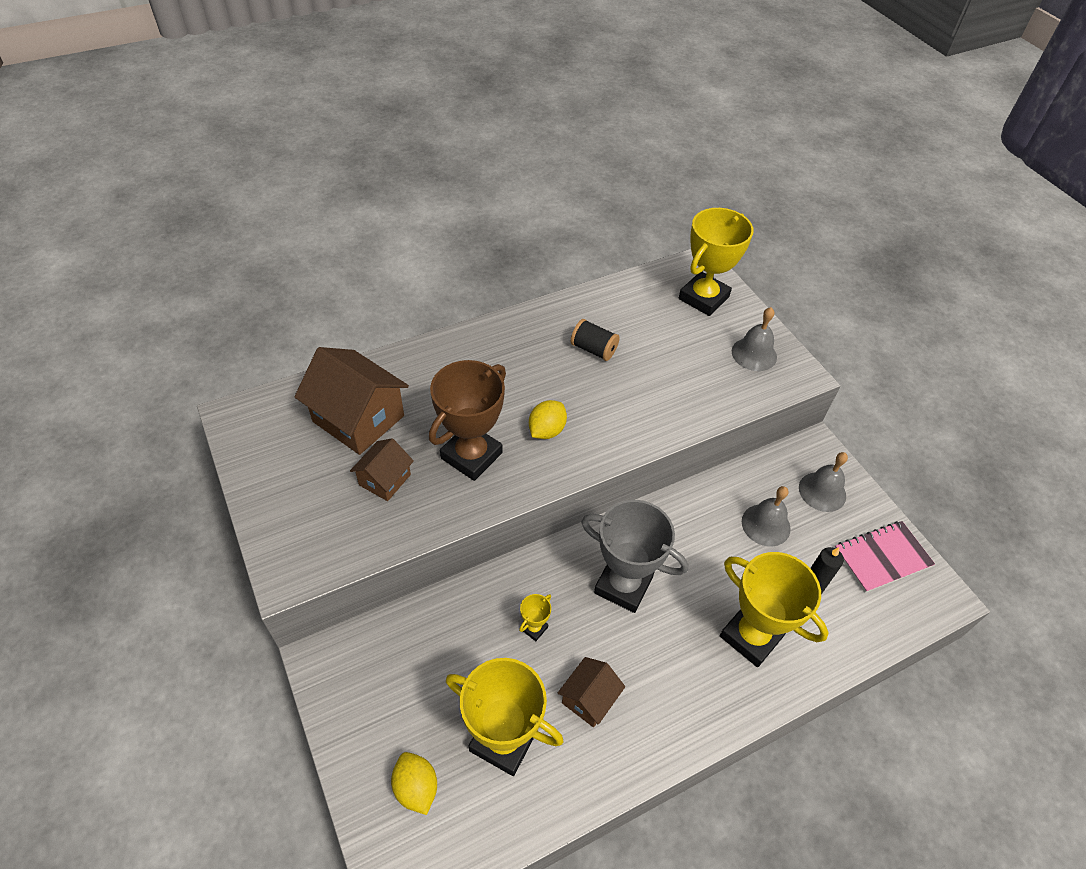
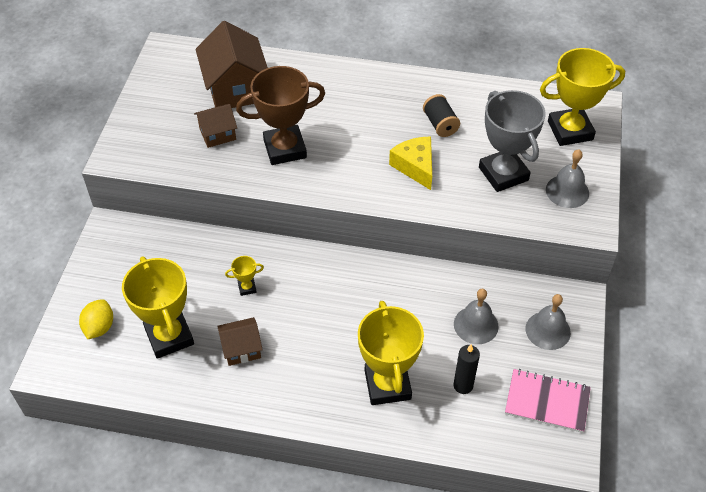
camera: 40 degrees right, 0 degrees up
yellow lemon [529,400,567,439] -> none
grey trophy [581,500,688,613] -> grey trophy moved to [479,90,545,192]
none -> yellow cheese [389,137,432,190]

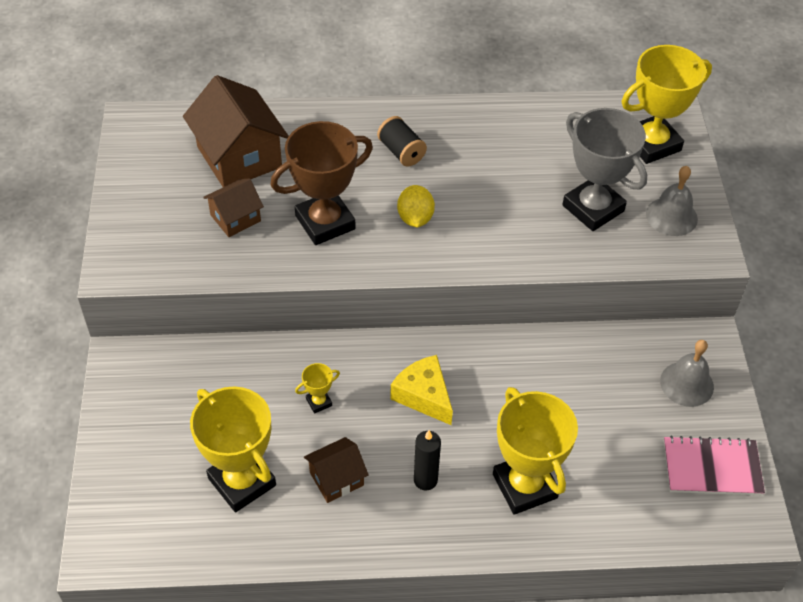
camera: 15 degrees left, 0 degrees up
yellow lemon [79,299,113,339] -> yellow lemon moved to [397,185,435,228]
yellow cheese [389,137,432,190] -> yellow cheese moved to [390,355,453,425]
black spool [423,94,460,137] -> black spool moved to [377,116,427,166]
black candle [453,344,480,394] -> black candle moved to [414,430,441,490]
grey bell [454,289,499,344] -> none

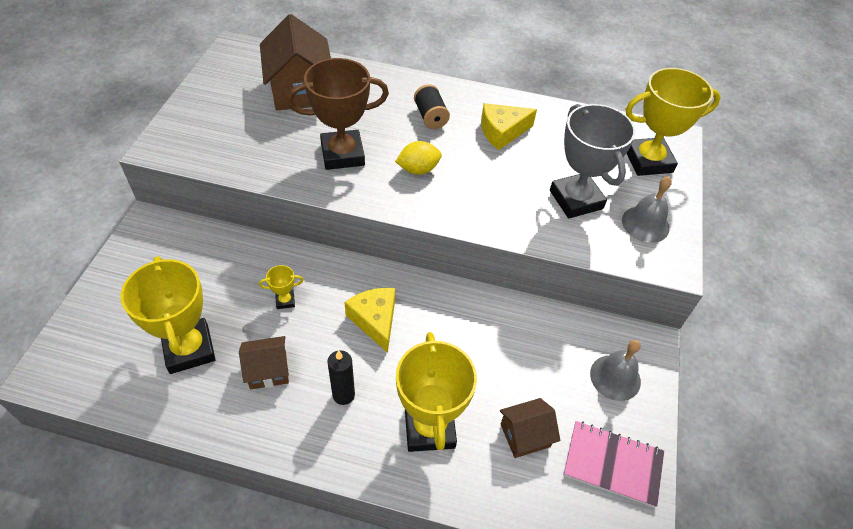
camera: 15 degrees right, 0 degrees up
brown house [203,178,264,237] -> brown house moved to [500,398,560,458]
yellow lemon [397,185,435,228] -> yellow lemon turned 60 degrees clockwise [395,141,442,175]
none -> yellow cheese [481,103,537,150]

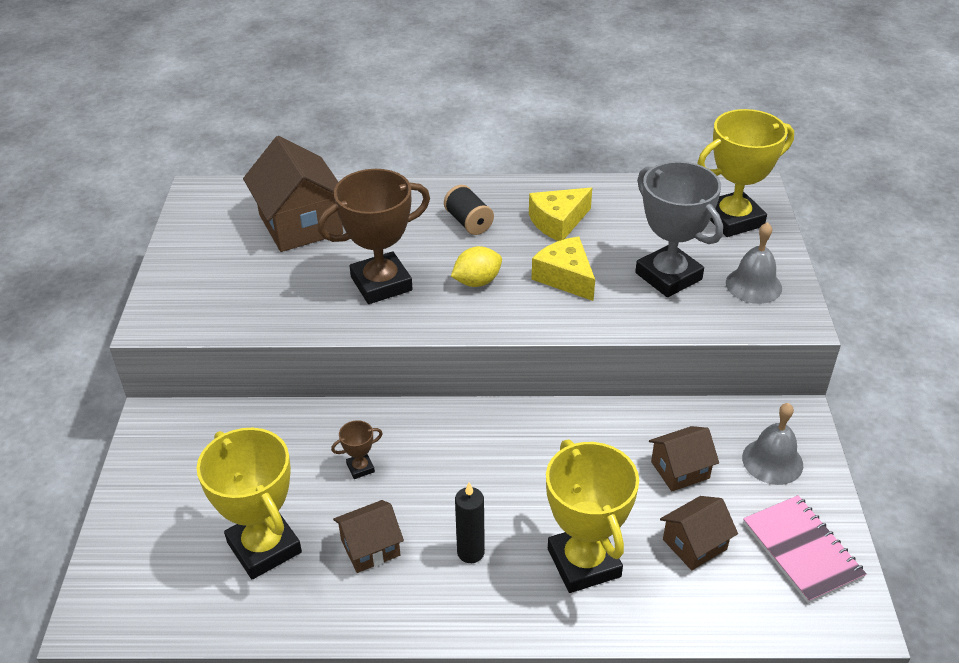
camera: 10 degrees left, 10 degrees down
yellow trophy [259,265,303,309] -> brown trophy [331,420,383,479]
yellow cheese [344,288,395,353] -> yellow cheese moved to [532,237,595,301]
pink notebook [563,421,664,508] -> pink notebook turned 60 degrees clockwise [743,495,867,603]
none -> brown house [649,426,719,491]

